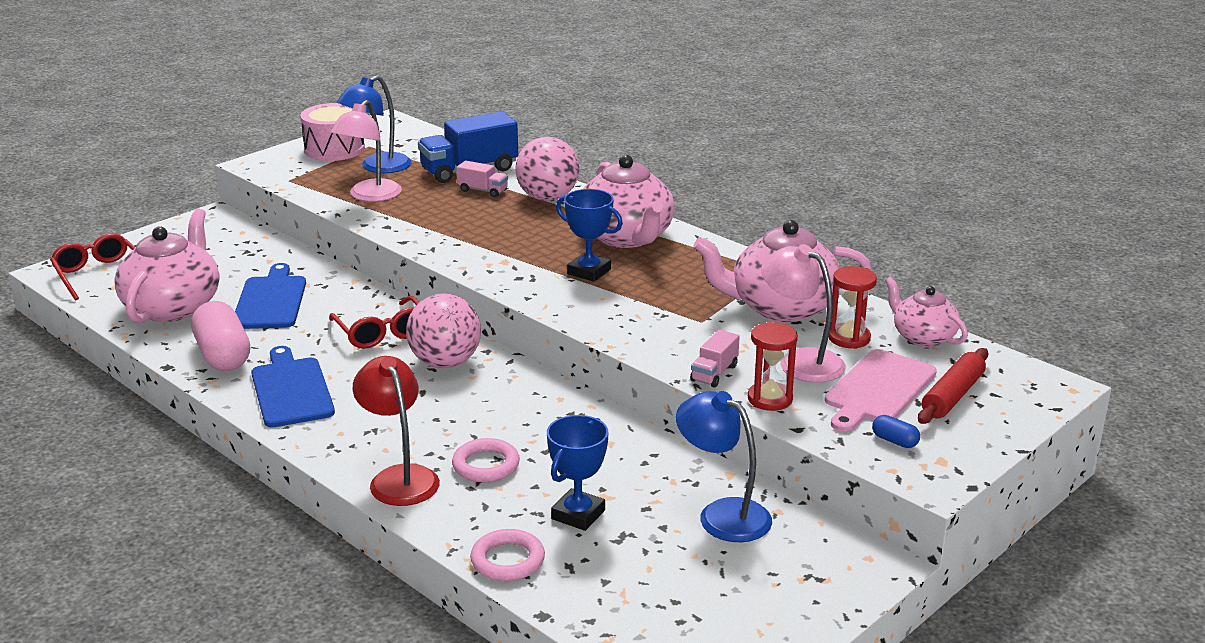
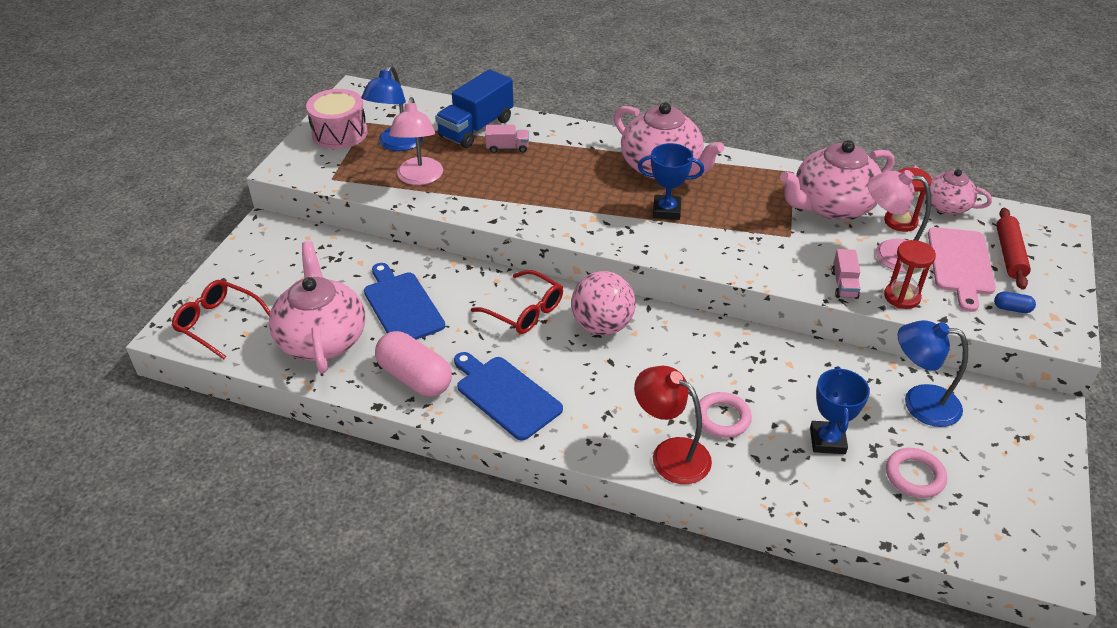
camera: 25 degrees left, 15 degrees up
pink ring [470,529,545,581] -> pink ring moved to [886,448,947,498]
pink ball [515,137,579,201] -> none

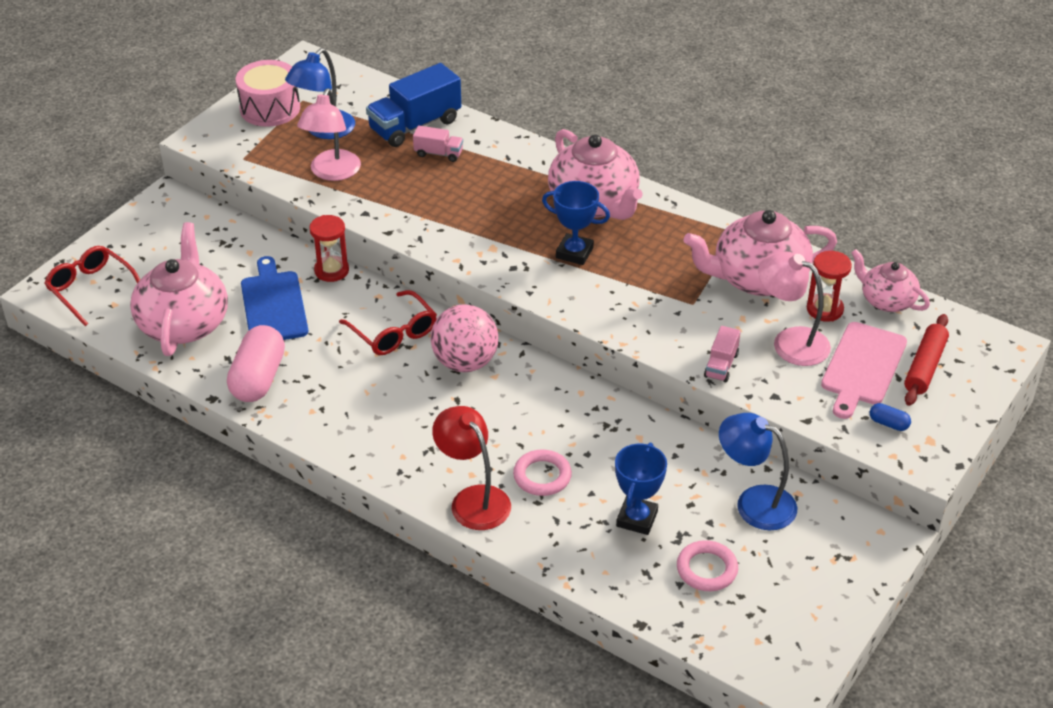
camera: 15 degrees right, 0 degrees up
pink capsule [375,331,452,397] -> pink capsule turned 45 degrees clockwise [227,325,285,402]
blue cutting board [454,352,563,441] -> none
red hourglass [884,240,936,309] -> red hourglass moved to [309,215,349,282]

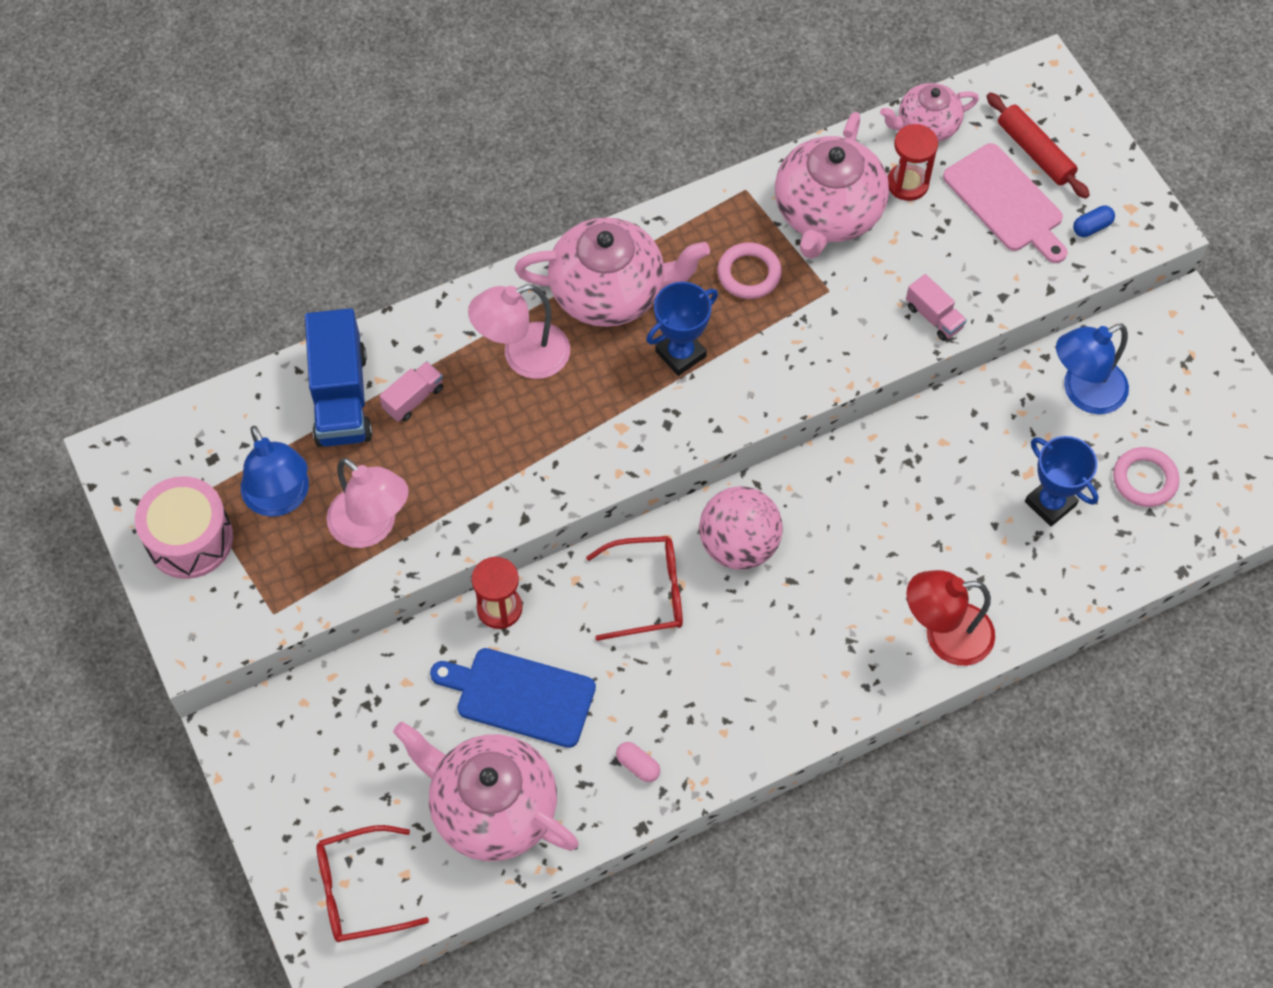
camera: 60 degrees left, 20 degrees up
pink capsule [227,325,285,402] -> pink capsule [616,742,660,782], size x0.43
pink ring [513,449,572,496] -> pink ring moved to [717,242,782,299]
pink lamp [758,251,831,366] -> pink lamp moved to [468,284,570,379]

